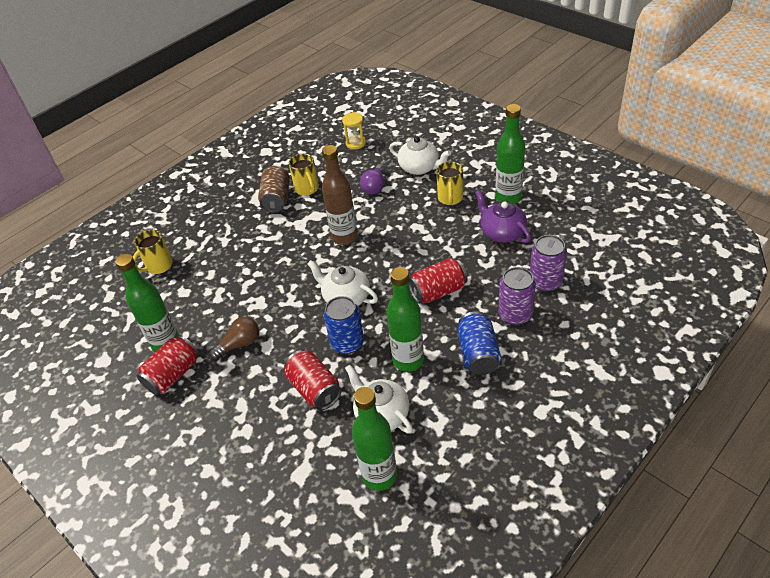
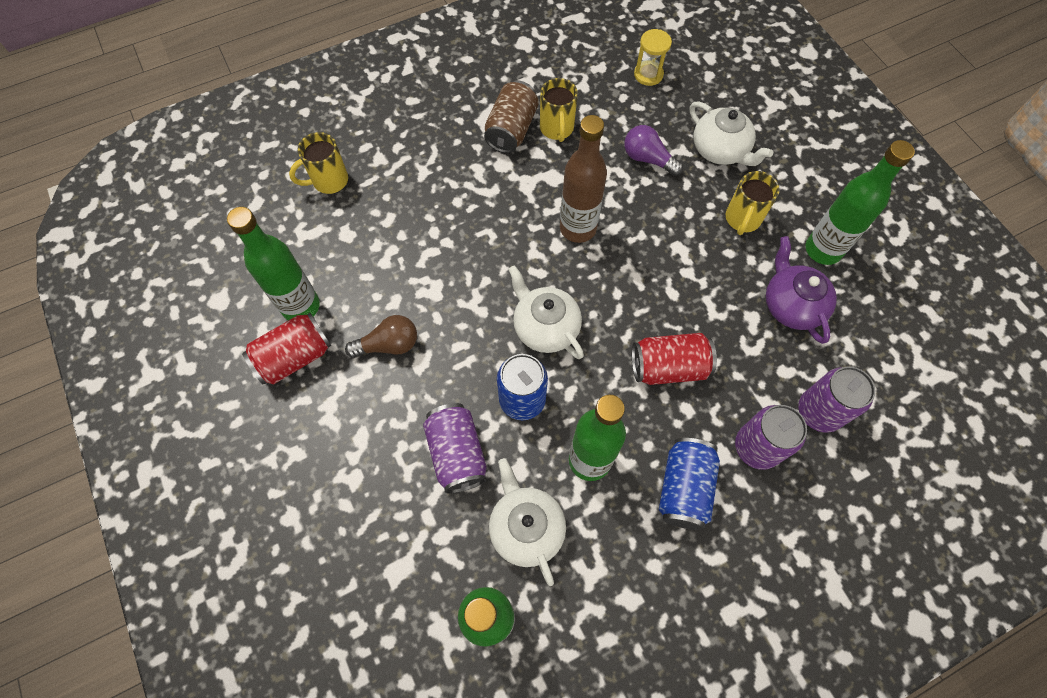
camera: 15 degrees right, 20 degrees up
red can [284,350,342,410] -> purple can [423,403,487,494]
purple light bulb [360,164,385,194] -> purple light bulb turned 90 degrees clockwise [624,125,683,176]

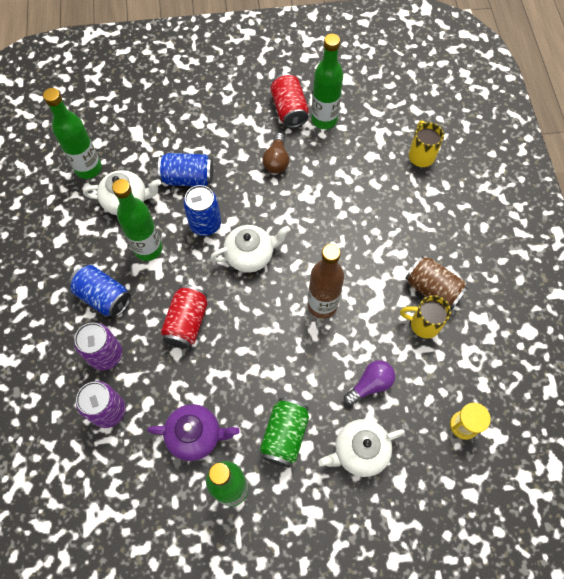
camera: 110 degrees right, 0 degrees up
purple can [423,403,487,494] -> blue can [158,153,213,186]
yellow mug [726,171,780,235] -> green can [260,398,309,467]

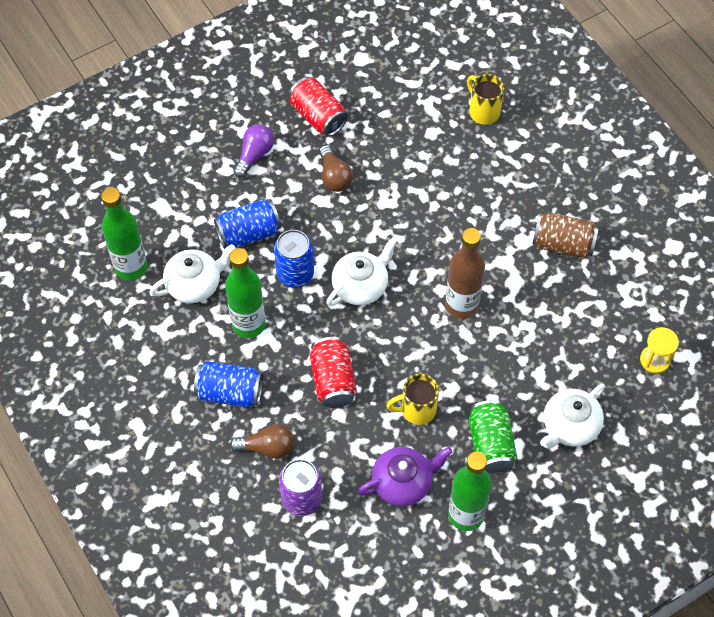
camera: 25 degrees left, 5 degrees down
purple can [74,323,122,370] -> brown light bulb [229,424,294,459]
green bottle [311,34,343,129] -> none
purple light bulb [344,360,395,406] -> purple light bulb moved to [233,125,274,178]
yellow mug [400,295,451,339] -> yellow mug moved to [386,374,439,425]

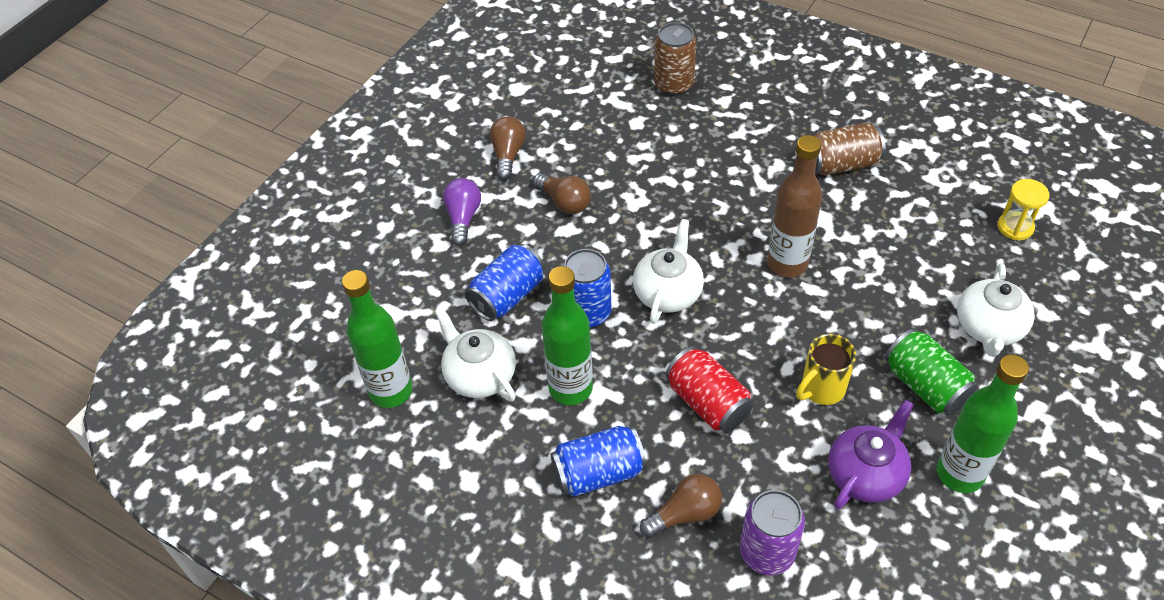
camera: 25 degrees left, 10 degrees down
white teapot [150,244,236,303] -> white teapot turned 75 degrees counterclockwise [434,307,516,402]
red can [289,77,348,136] -> brown light bulb [490,116,526,180]
yellow mug [467,74,504,125] -> brown can [654,22,697,96]

